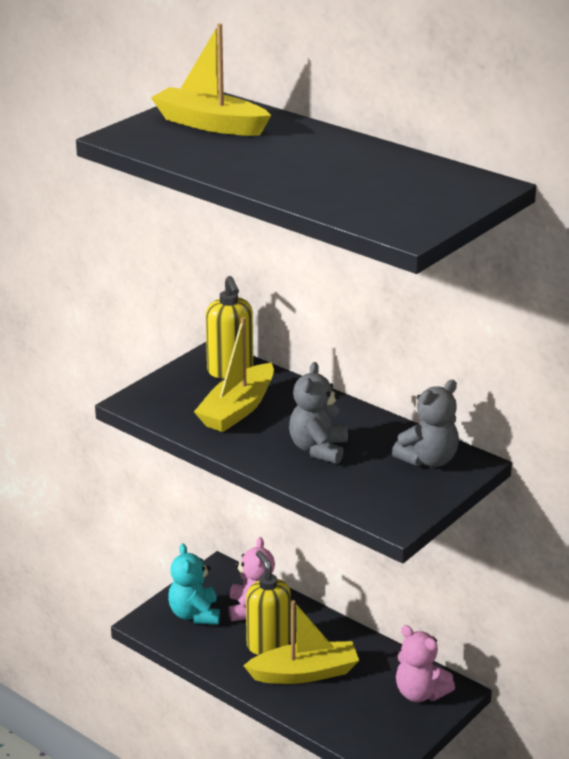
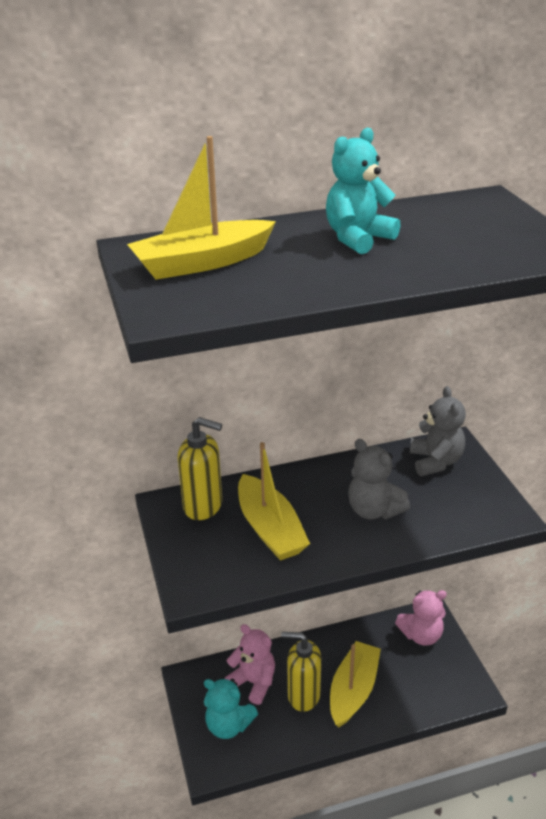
camera: 55 degrees left, 5 degrees up
none -> turquoise teddy bear [326,128,401,254]

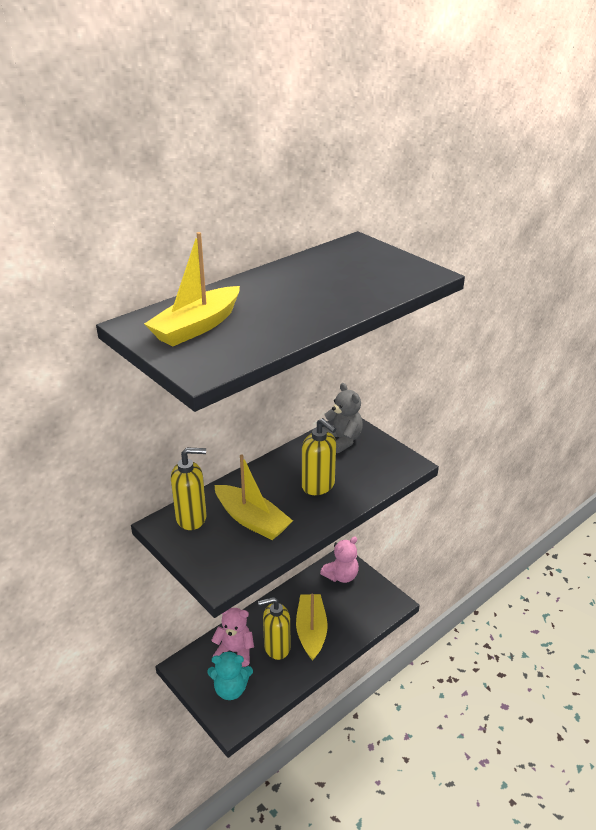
camera: 25 degrees left, 0 degrees up
turquoise teddy bear [326,128,401,254] -> none
grey teddy bear [348,439,410,519] -> yellow soap dispenser [302,418,336,495]

